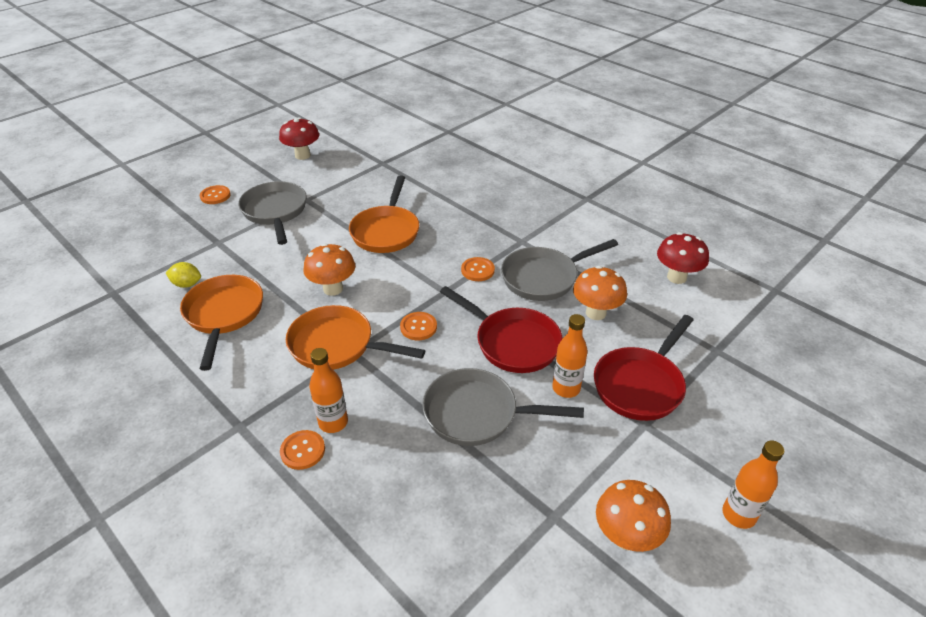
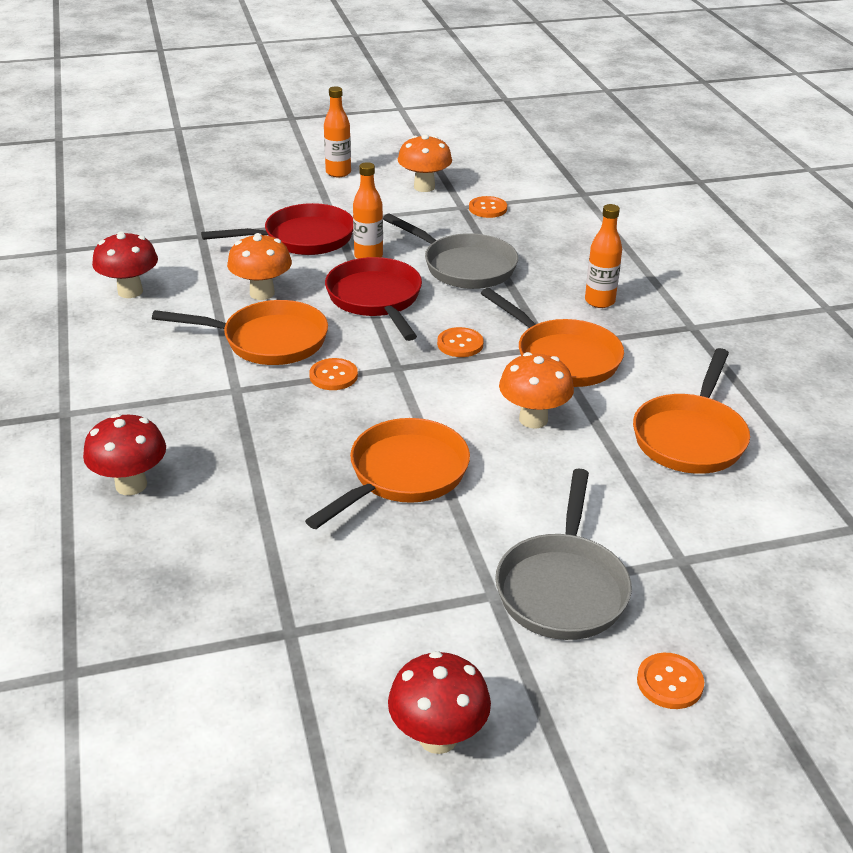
camera: 150 degrees left, 5 degrees down
yellow lemon [166,262,201,288] -> none
orange button [280,430,325,470] -> orange button moved to [469,196,507,218]
grey pan [501,239,618,301] -> orange pan [152,300,328,365]
none -> red mushroom [83,413,166,495]

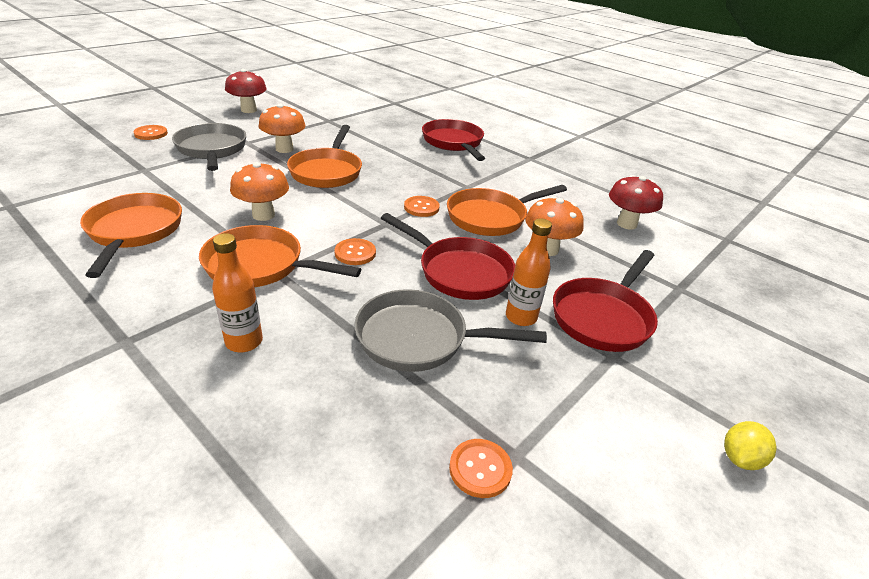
camera: 145 degrees right, 0 degrees up
red mushroom [83,413,166,495] -> red pan [422,119,485,161]
orange bottle [324,86,351,177] -> yellow lemon [724,421,777,470]
orange mushroom [398,134,452,192] -> orange mushroom moved to [259,104,306,153]

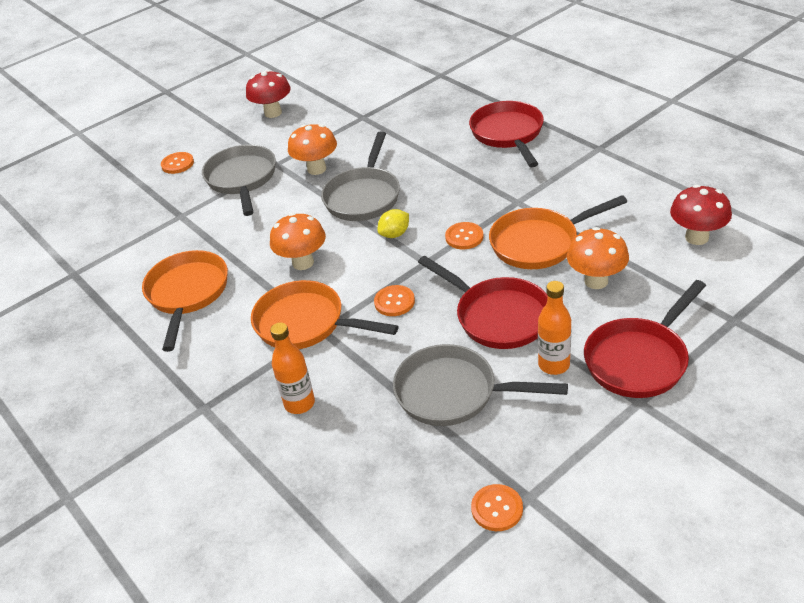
camera: 15 degrees right, 5 degrees up
orange pan [287,125,362,188] -> grey pan [321,131,400,221]
yellow lemon [724,421,777,470] -> yellow lemon moved to [378,209,409,238]

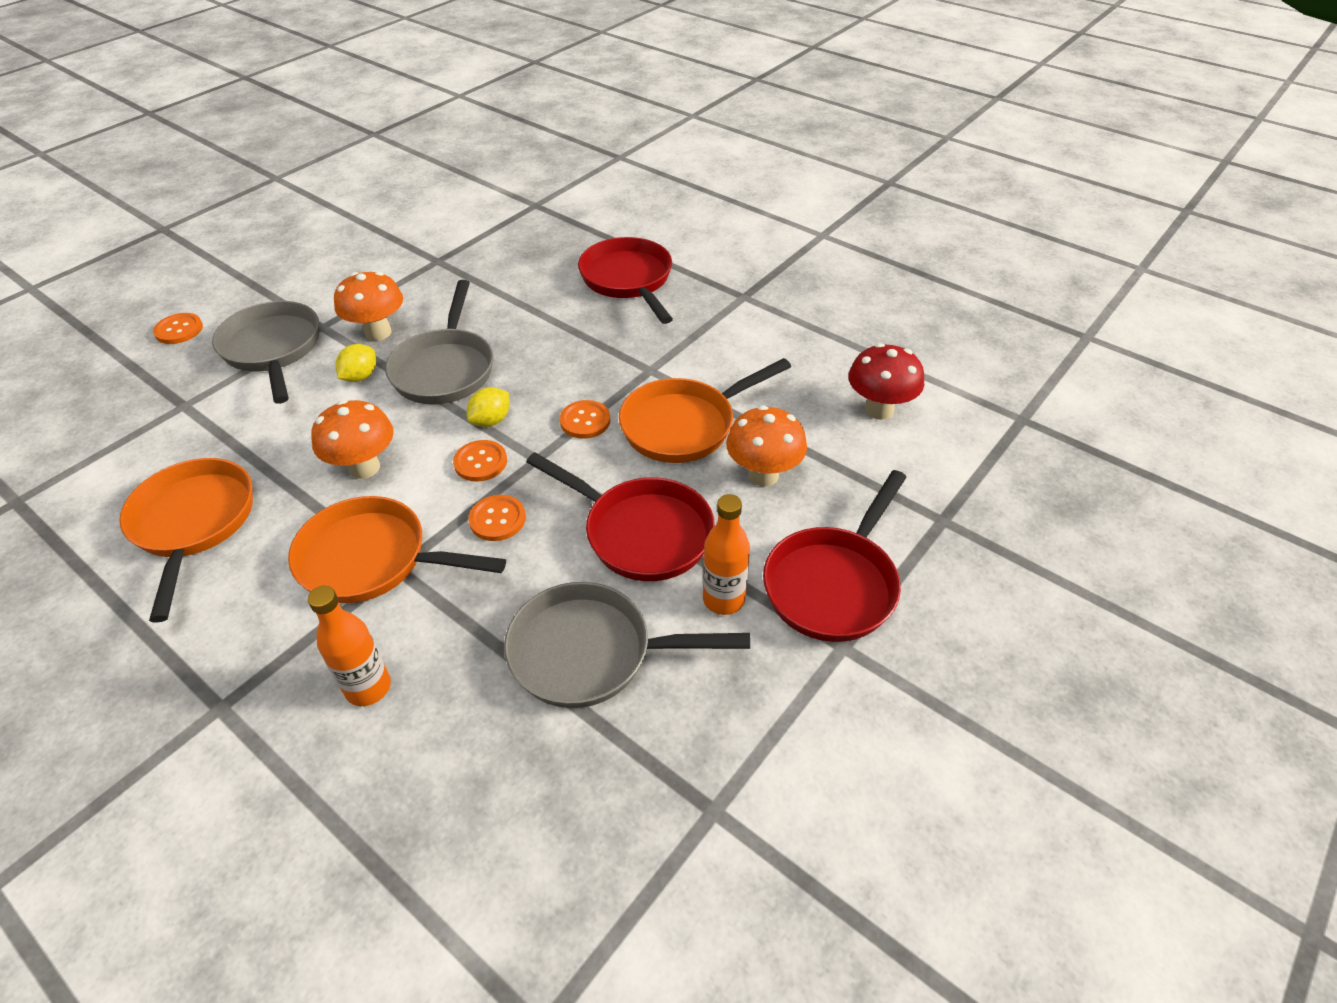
camera: 15 degrees left, 5 degrees up
red mushroom [246,70,291,118] -> none
orange button [471,484,523,531] -> orange button moved to [453,440,507,482]
none -> yellow lemon [335,344,376,382]

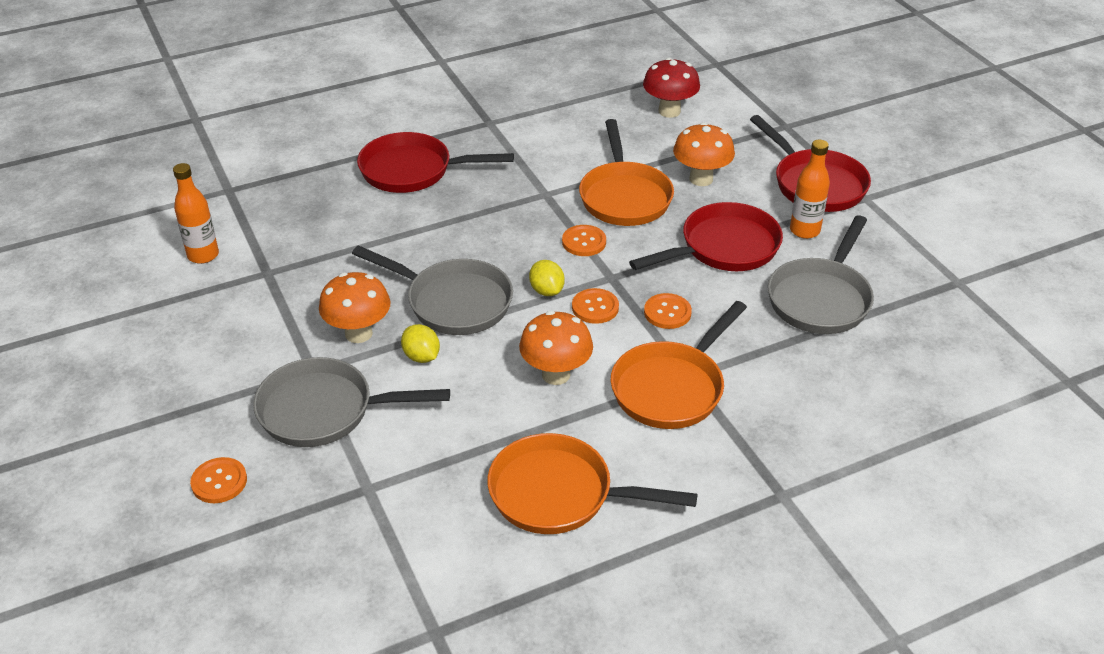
camera: 65 degrees left, 5 degrees down
orange bottle [308,586,391,706] -> orange bottle moved to [173,163,219,264]

